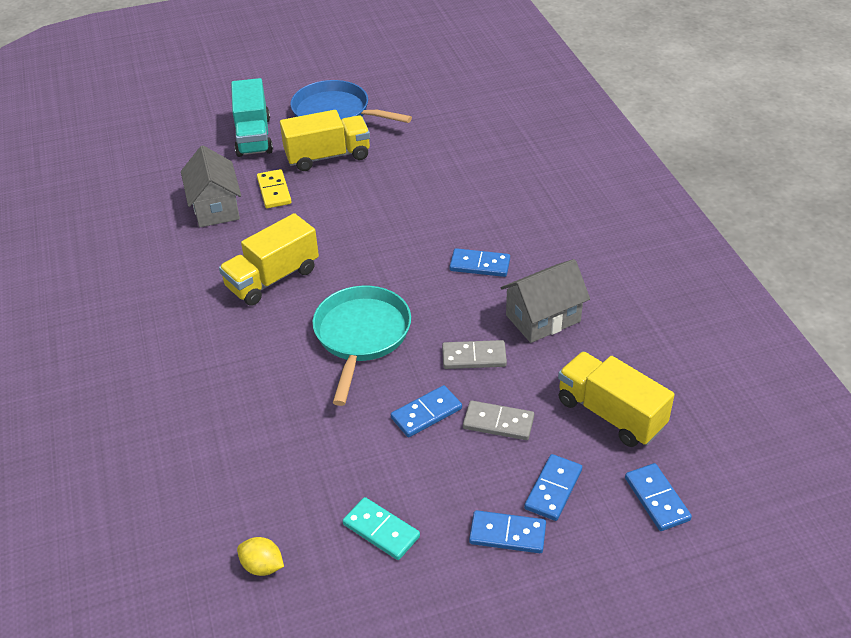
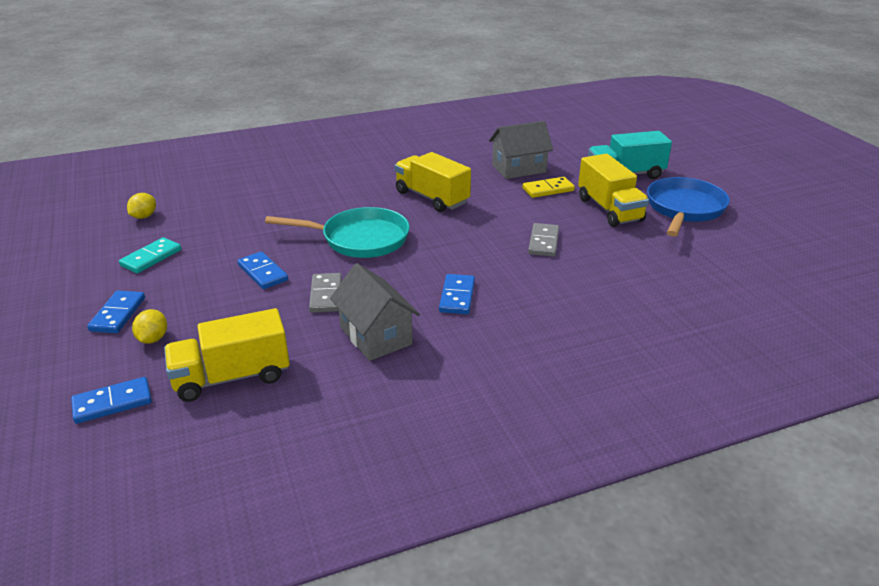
camera: 85 degrees right, 10 degrees down
grey domino [463,401,534,440] -> grey domino moved to [528,223,559,257]
blue domino [524,454,582,521] -> yellow lemon [132,309,167,344]
yellow truck [558,351,675,447] -> yellow truck turned 150 degrees counterclockwise [164,308,290,402]

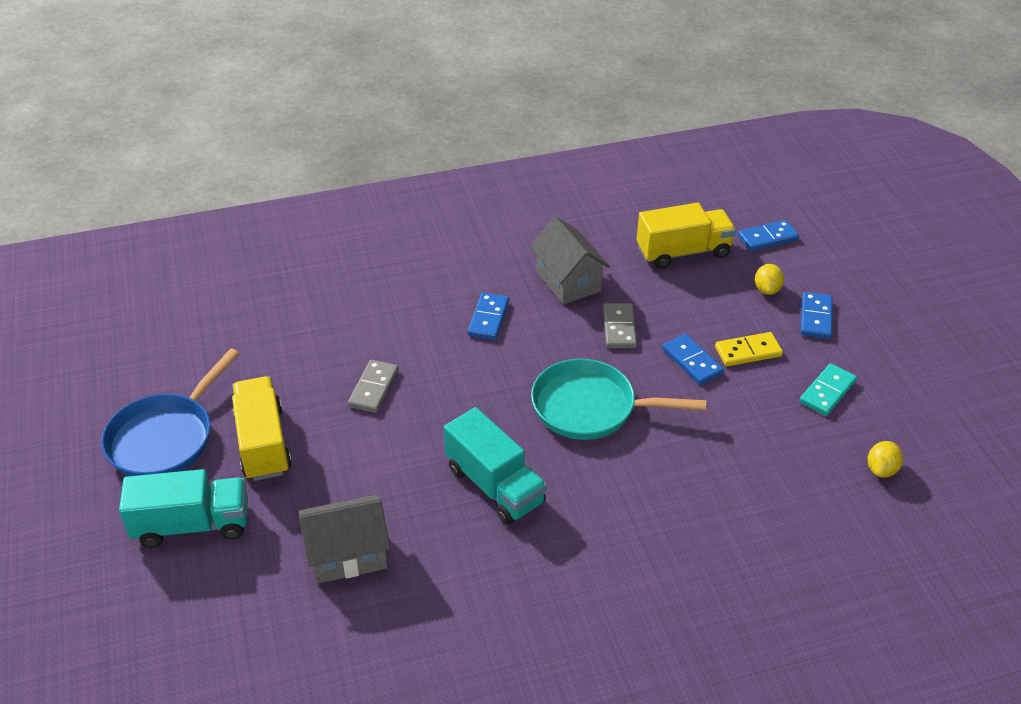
camera: 175 degrees left, 10 degrees up
yellow truck [395,152,471,212] -> turquoise truck [443,407,547,525]
yellow domino [522,177,575,198] -> yellow domino moved to [715,332,783,366]

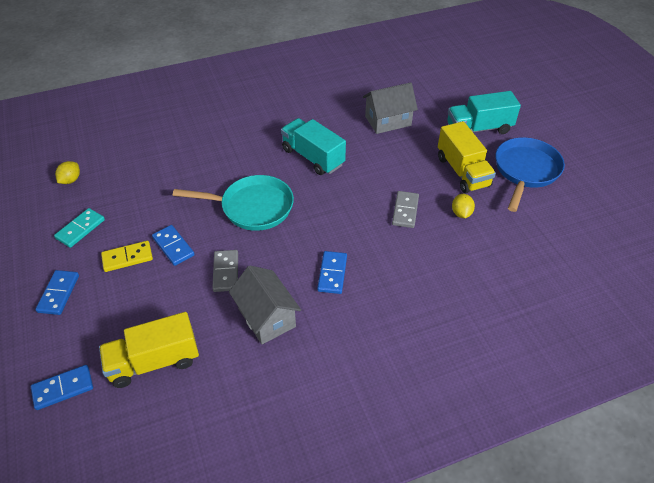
camera: 175 degrees right, 5 degrees up
yellow lemon [755,264,784,295] -> yellow lemon moved to [452,194,475,218]

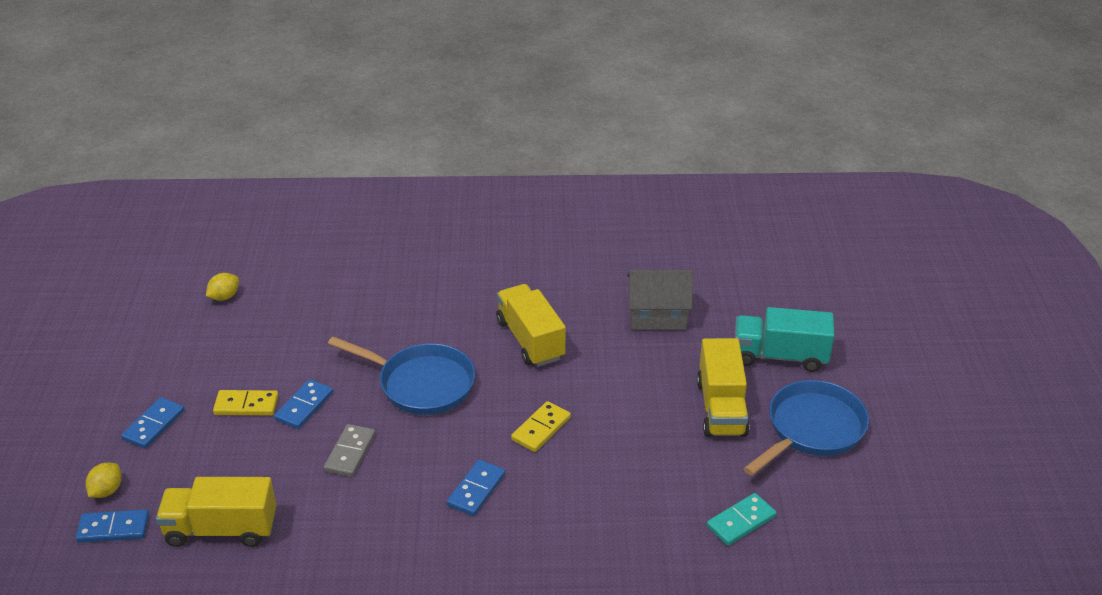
camera: 20 degrees right, 10 degrees down
turquoise domino [54,208,105,248] -> turquoise domino moved to [707,493,776,546]
blue domino [152,225,195,266] -> blue domino turned 45 degrees clockwise [274,379,333,429]
turquoise pan [173,175,294,231] -> blue pan [328,336,475,415]
grey house [229,266,301,344] -> none
turquoise truck [281,118,346,175] -> yellow truck [496,284,566,367]
grey domino [392,191,419,228] -> none
yellow lemon [452,194,475,218] -> yellow lemon moved to [86,463,122,498]
none -> yellow domino [511,401,571,452]

